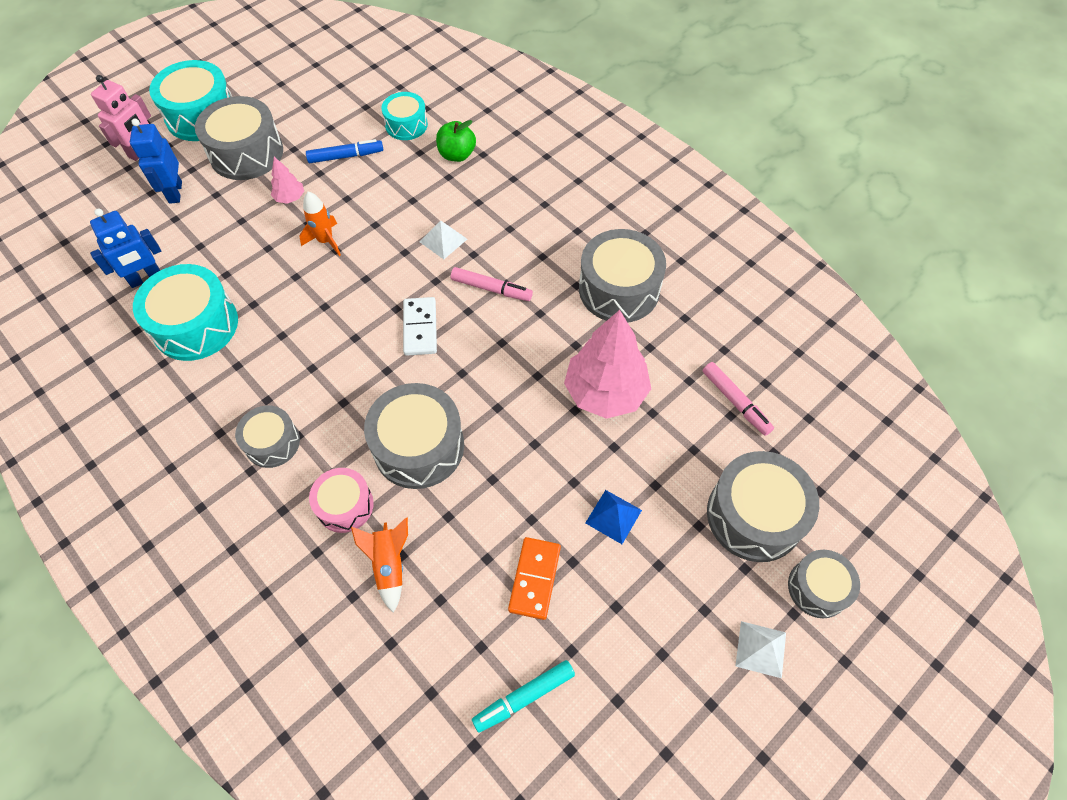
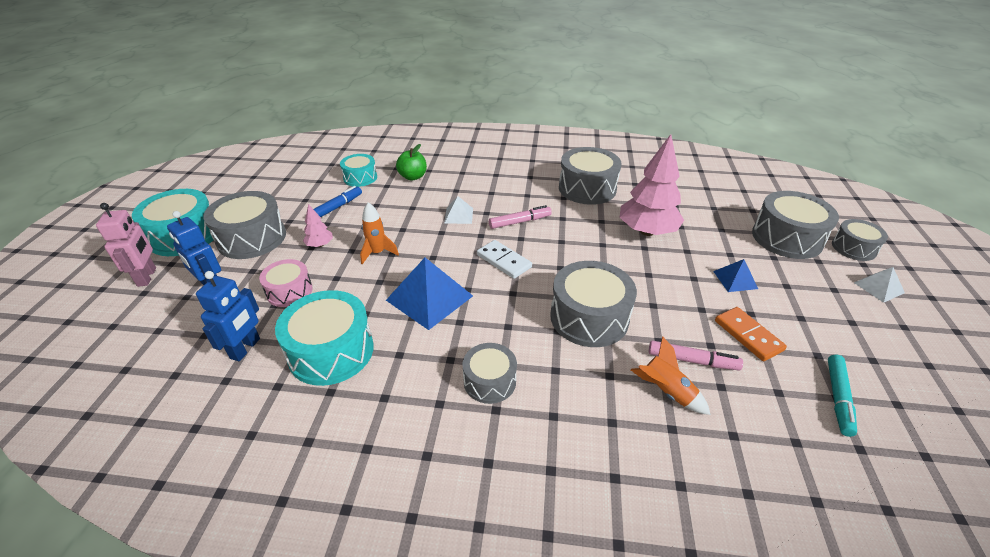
camera: 40 degrees left, 20 degrees down
pink drum [309,468,374,533] -> pink drum moved to [259,259,313,307]
pink marker [703,362,774,436] -> pink marker moved to [649,340,743,370]
none -> blue pyramid [386,258,473,330]

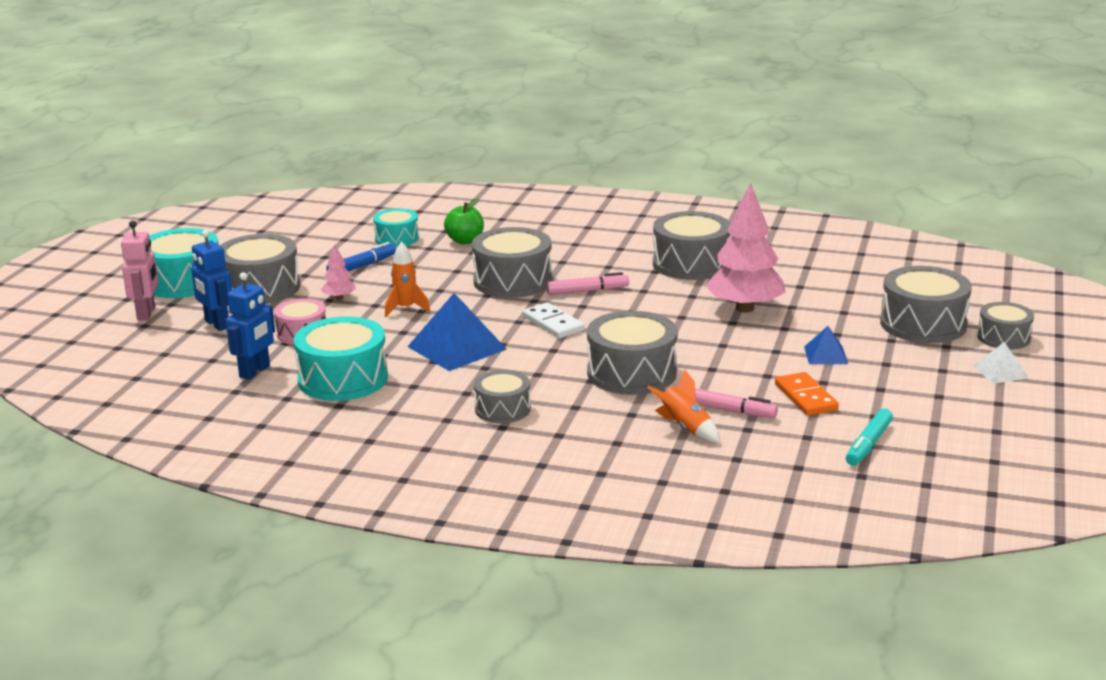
camera: 10 degrees right, 15 degrees down
white pyramid [444,196,473,224] -> grey drum [472,227,552,298]

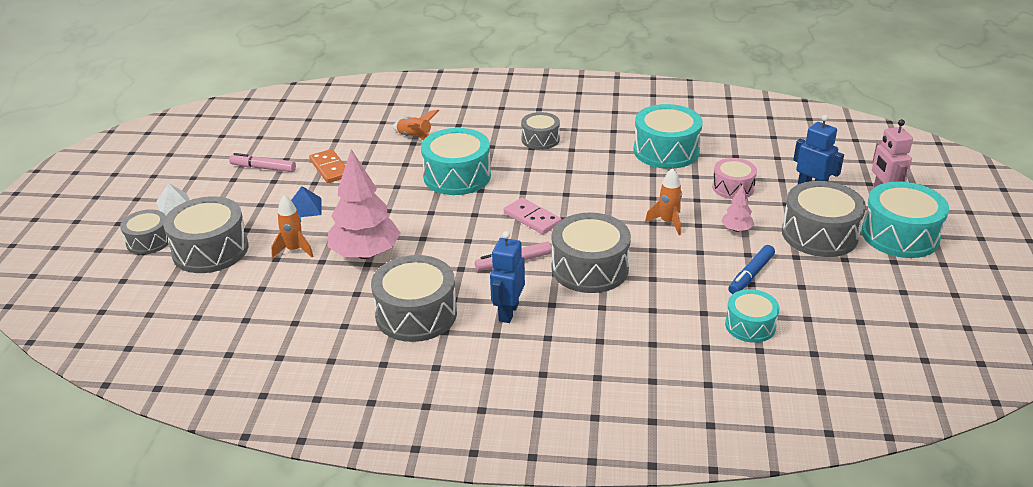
camera: 170 degrees right, 10 degrees up
blue robot [226,272,275,380] -> blue robot moved to [490,231,525,323]
blue pyramid [407,293,507,371] -> none
green apple [444,198,484,244] -> none
white domino [523,302,585,338] -> pink domino [504,198,562,234]
grey drum [587,311,678,395] -> turquoise drum [421,128,491,195]
pink marker [695,388,778,418] -> pink marker moved to [229,153,296,172]
turquoise marker [846,408,893,466] -> none
none -> orange rocket [271,195,314,258]

